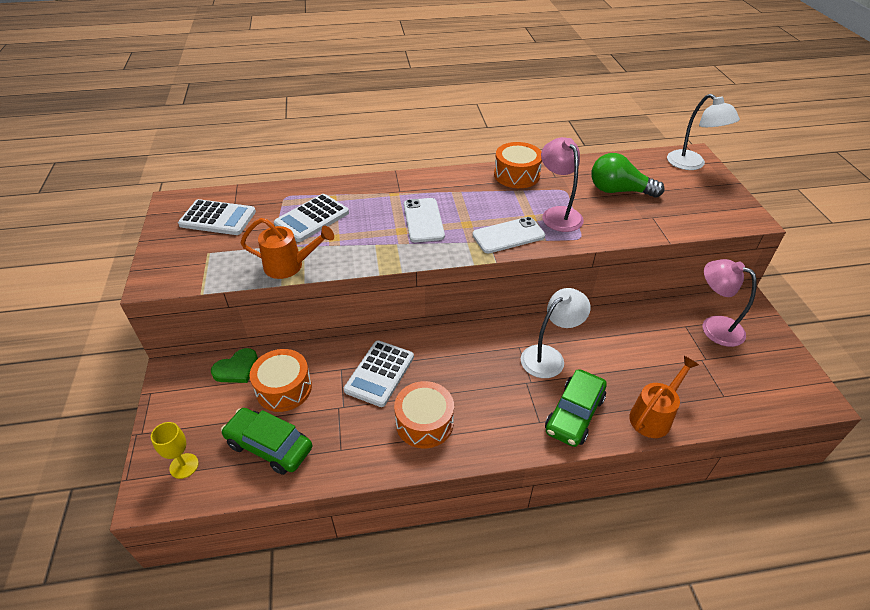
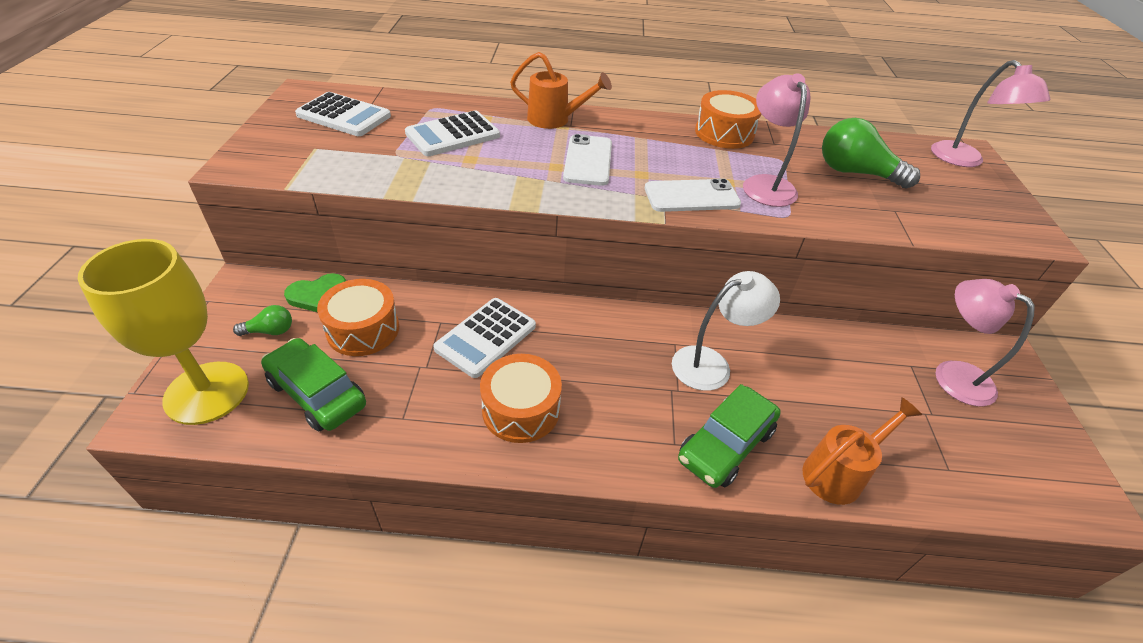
camera: 10 degrees right, 0 degrees up
yellow goblet [151,422,199,479] -> yellow goblet [78,239,249,425], size x2.16
orange watering can [240,218,334,279] -> orange watering can moved to [510,52,612,129]
white lamp [667,94,740,170] -> pink lamp [931,60,1050,167]
none -> green light bulb [233,305,292,336]

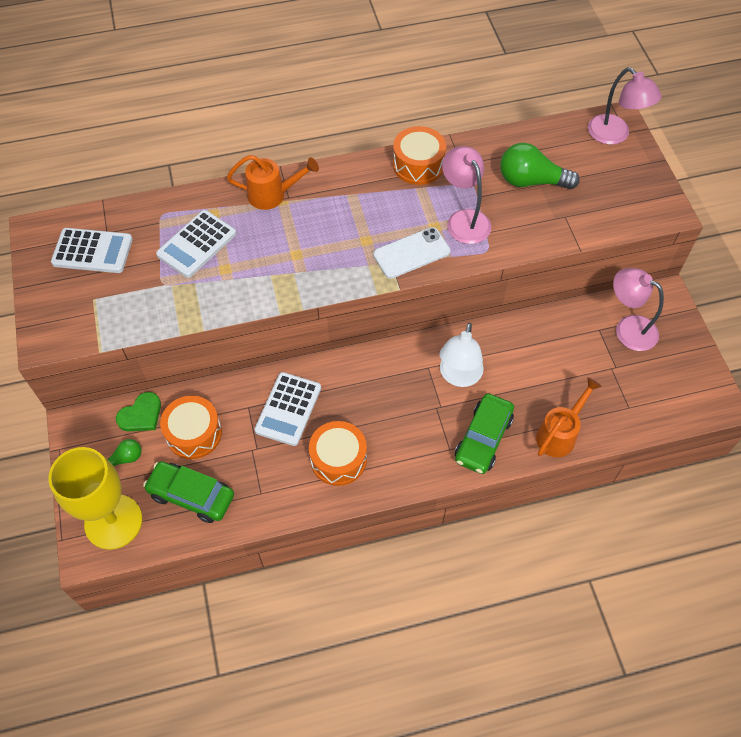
camera: 15 degrees left, 15 degrees up
white phone [563,134,612,186] -> none
white lamp [672,271,780,391] -> white lamp turned 150 degrees clockwise [439,323,484,387]

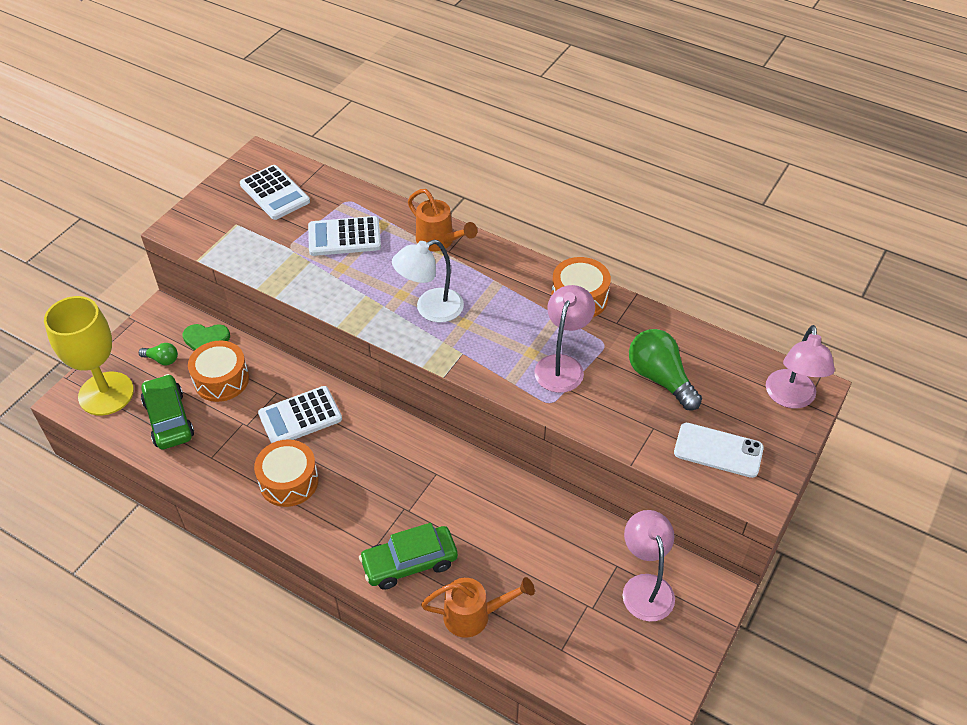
camera: 45 degrees right, 10 degrees down
white phone [373,227,451,279] -> white phone moved to [674,423,764,478]
white lamp [439,323,484,387] -> white lamp moved to [392,240,464,323]

